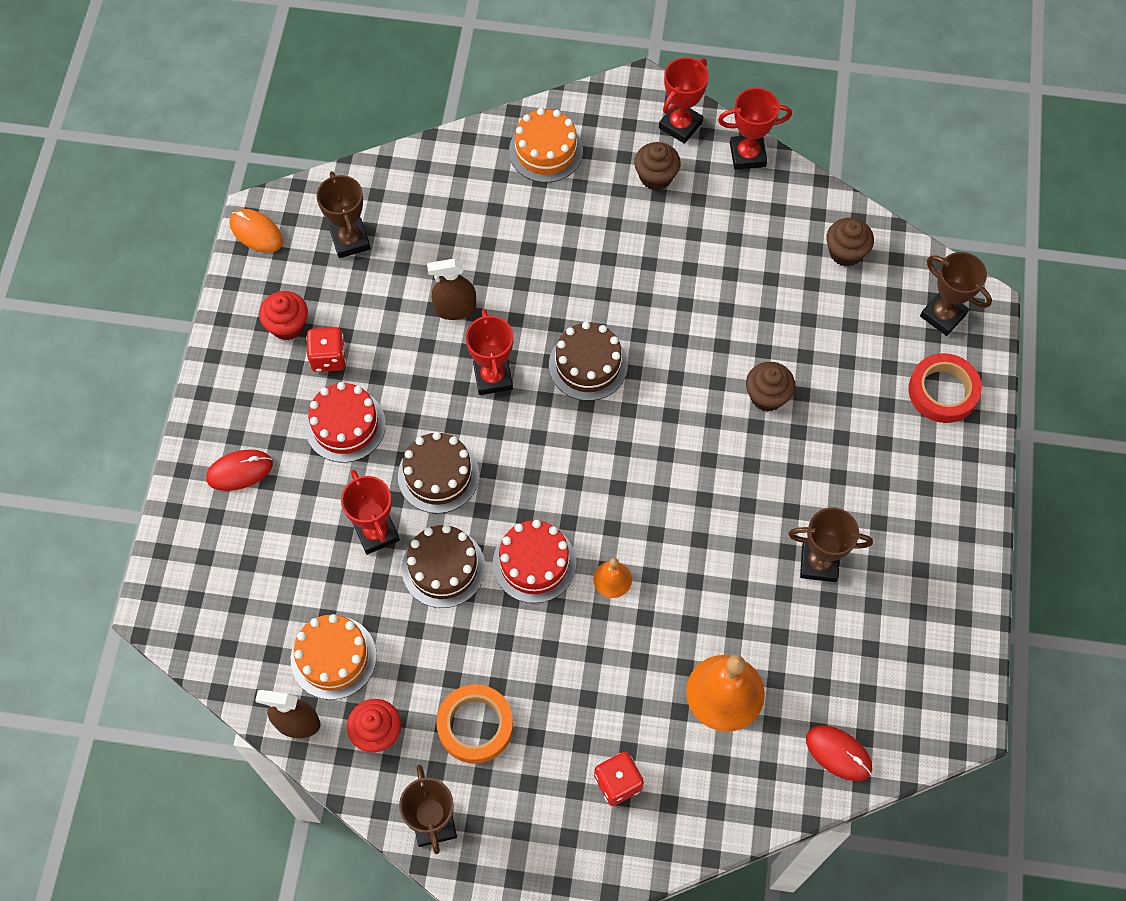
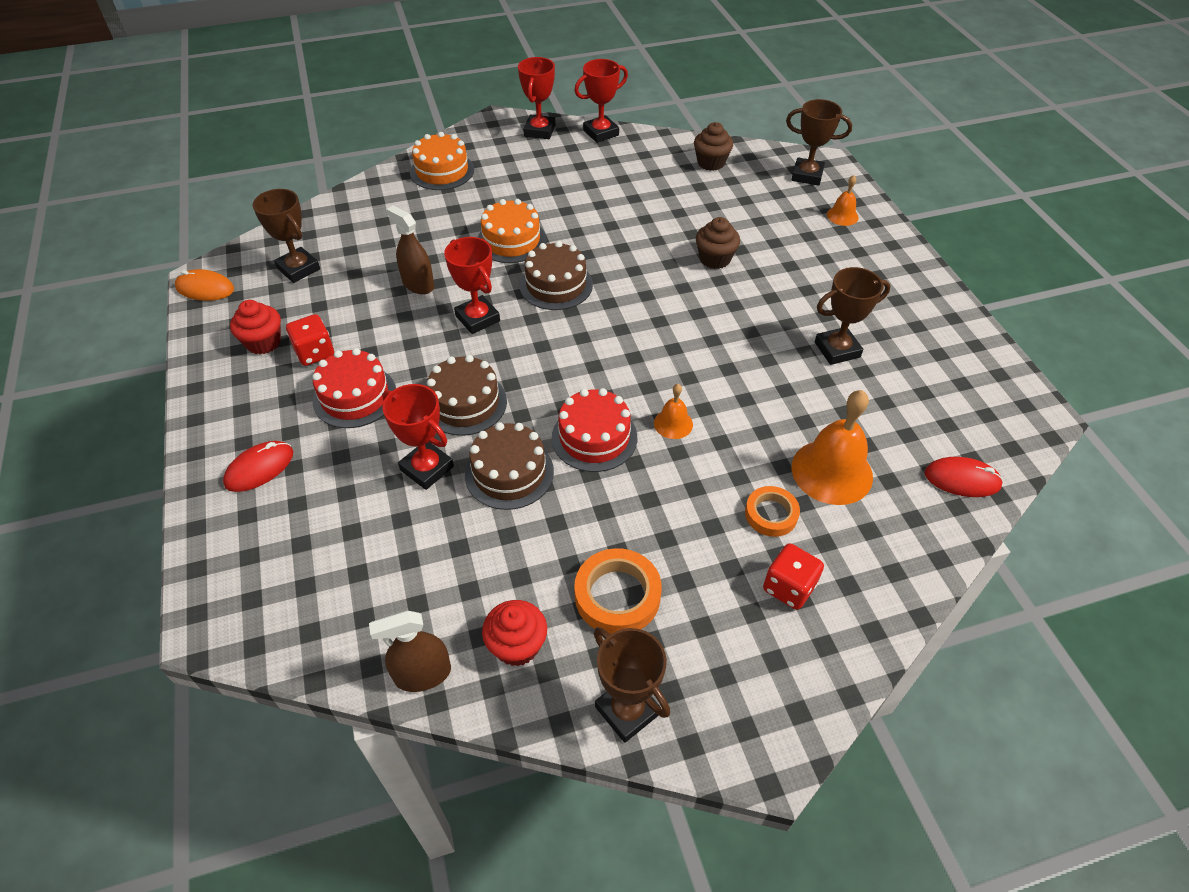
camera: 25 degrees left, 15 degrees down
orange cake [291,614,377,700] -> orange cake moved to [478,199,547,263]
brown spray bottle [427,259,476,320] -> brown spray bottle turned 75 degrees clockwise [386,205,434,294]
brown cupcake [634,142,681,190] -> none
red tape [908,353,982,423] -> orange bell [827,175,859,226]
none -> orange tape [745,486,800,537]

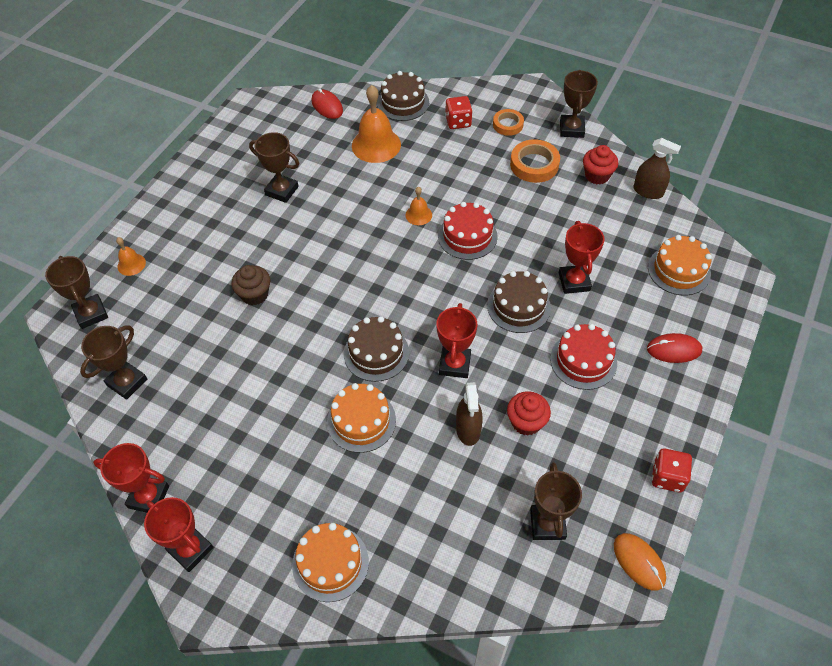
camera: 135 degrees left, 5 degrees up
red cupcake [230,300,281,354] -> red cupcake moved to [507,391,551,435]
red dice [286,314,334,366] -> red dice moved to [652,448,692,492]
brown cake [465,422,554,510] -> brown cake moved to [377,71,429,121]
red trophy [518,57,556,139] -> red trophy turned 75 degrees clockwise [144,497,214,572]
brown cupcake [694,122,733,171] -> brown trophy [80,325,147,400]
orange tape [745,486,800,537] -> orange tape moved to [493,109,524,136]
none -> orange cake [648,235,712,295]

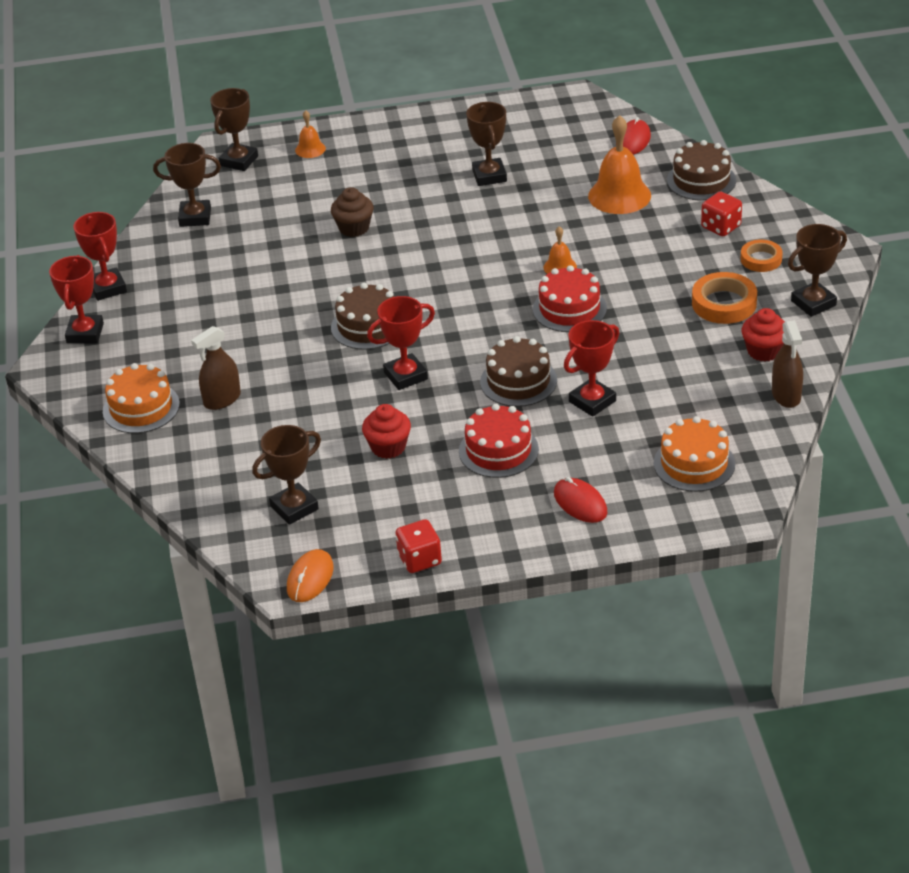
camera: 55 degrees right, 15 degrees down
orange cake [327,383,396,453] -> none
brown spray bottle [456,382,483,446] -> brown spray bottle moved to [191,326,241,410]

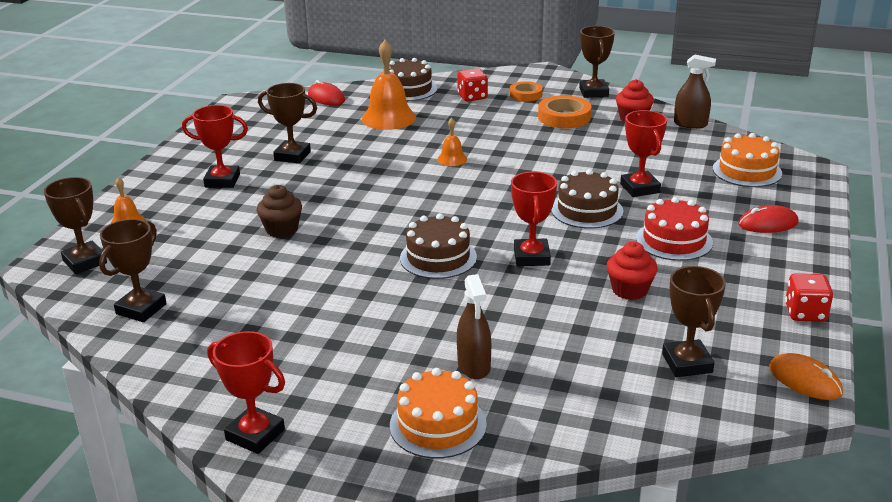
camera: 65 degrees left, 10 degrees down
red trophy [73,212,127,301] -> red trophy moved to [182,105,248,188]
red cake [533,265,607,332] -> none

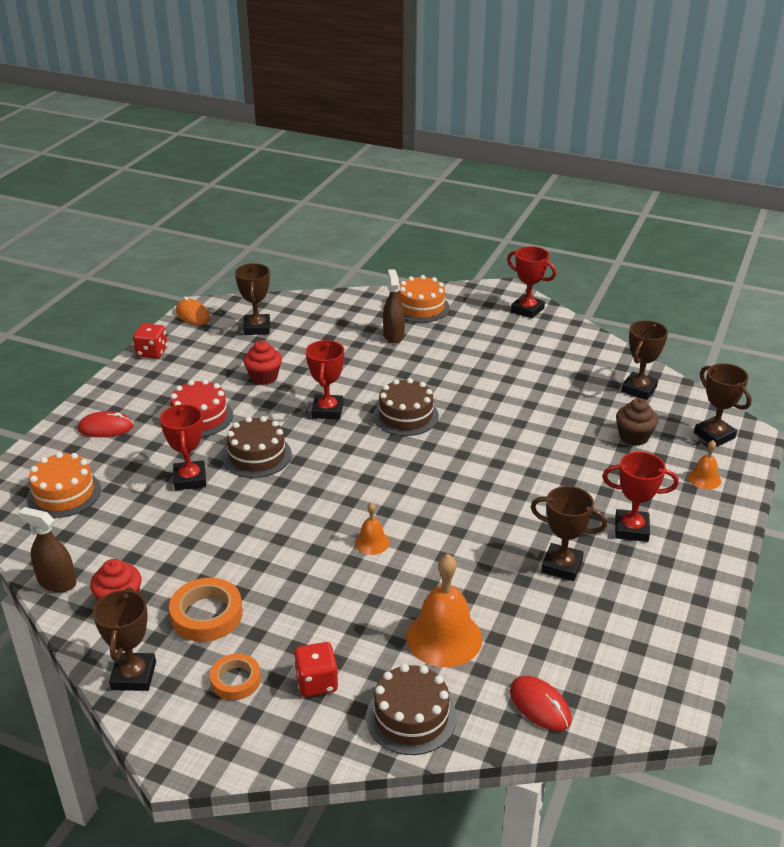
camera: 175 degrees left, 5 degrees up
brown cupcake [257,185,302,238] -> brown cupcake moved to [616,398,658,446]

